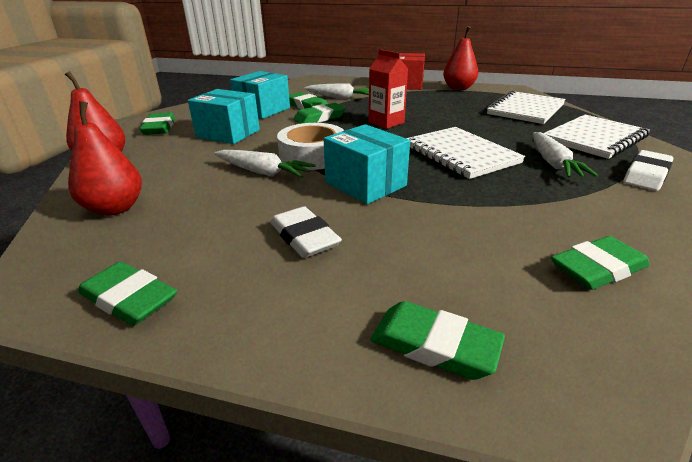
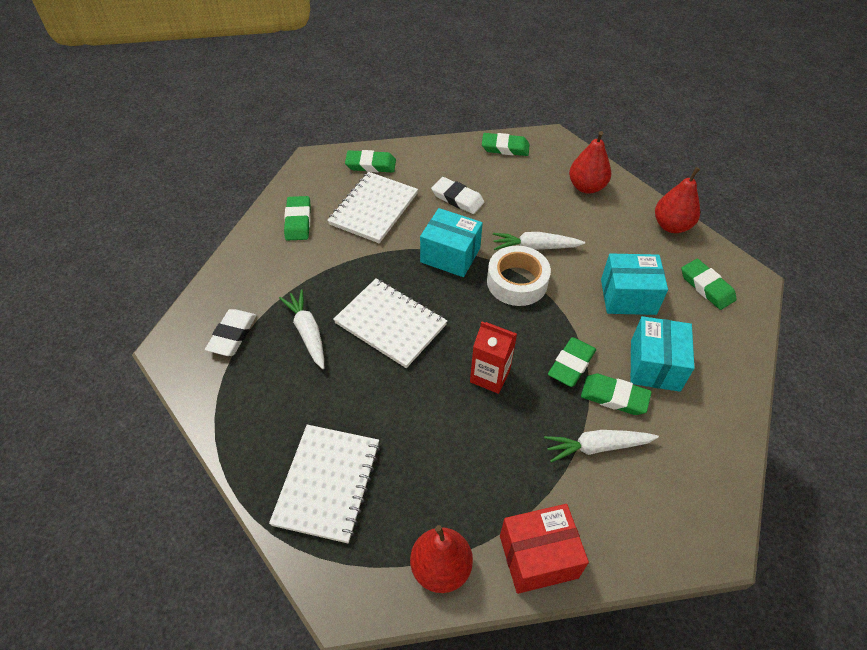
camera: 155 degrees right, 20 degrees up
white notebook [544,115,650,159] -> white notebook moved to [327,172,418,243]
green eraser [551,236,650,290] -> green eraser turned 45 degrees counterclockwise [284,196,311,241]

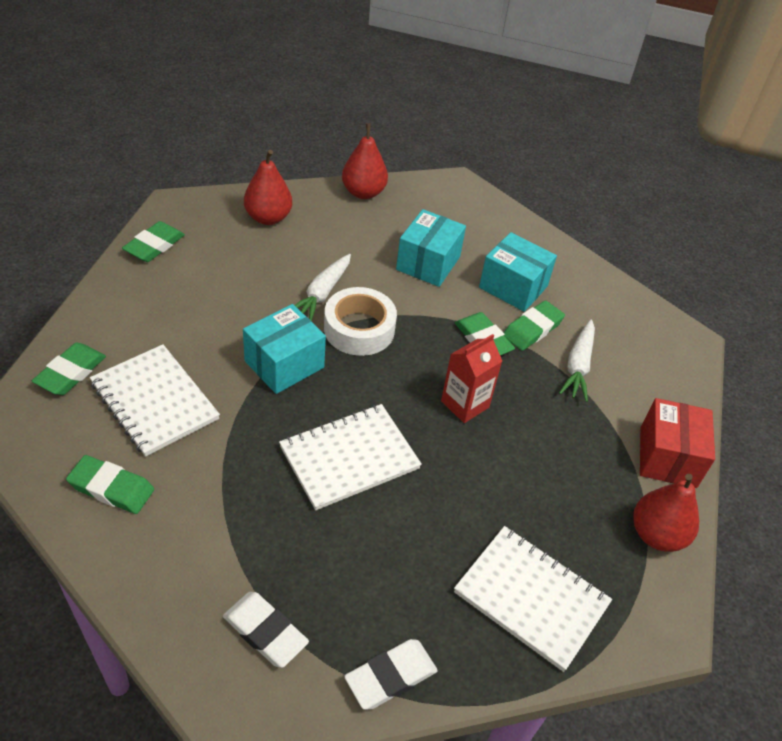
camera: 70 degrees left, 5 degrees down
white carrot [279,289,324,369] -> none
white eraser [431,177,484,214] -> white eraser moved to [344,639,438,710]
green eraser [681,259,737,310] -> none

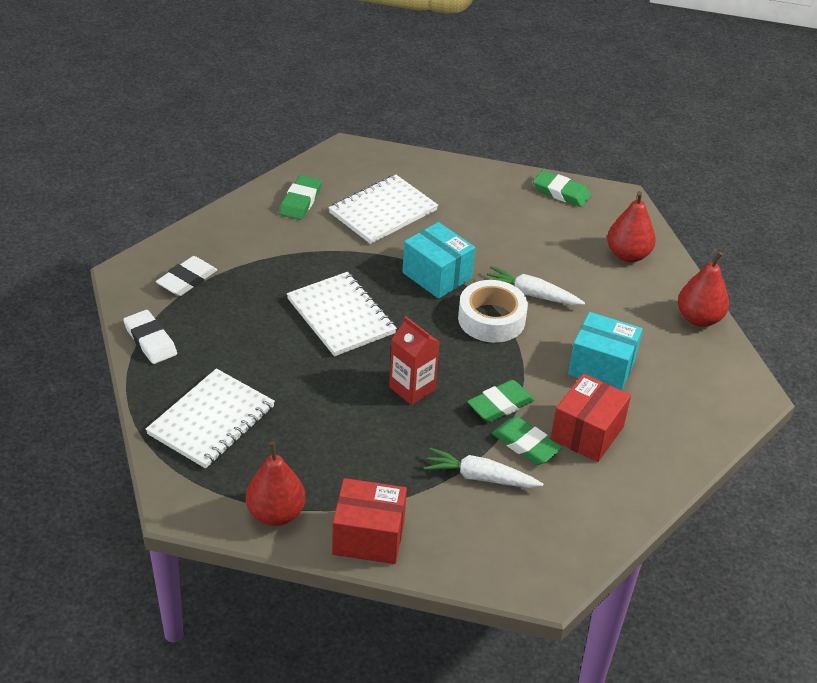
camera: 90 degrees right, 5 degrees down
green eraser [32,343,106,395] -> none
turquoise box [479,232,557,312] -> red box [551,373,631,462]

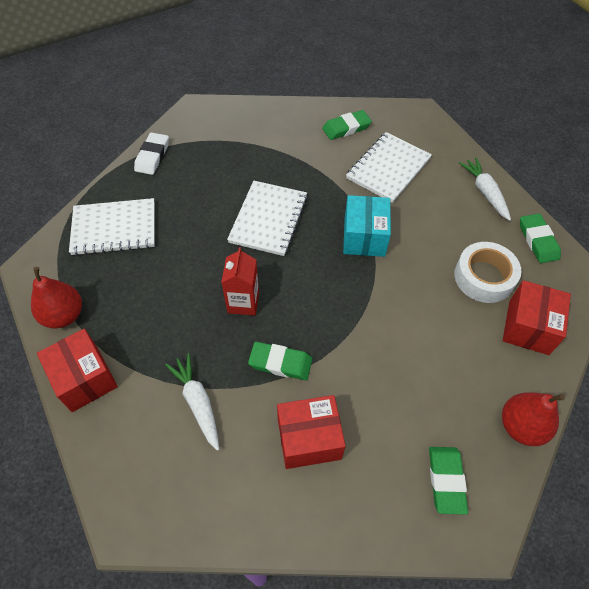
camera: 50 degrees right, 15 degrees up
white eraser [156,256,217,296] -> none
white notebook [328,175,438,244] -> white notebook turned 60 degrees counterclockwise [346,132,432,203]
white tape [458,280,528,343] -> white tape moved to [454,242,521,303]
white carrot [487,266,585,305] -> white carrot moved to [459,157,511,221]
green eraser [492,416,562,465] -> green eraser moved to [429,447,468,515]
turquoise box [568,312,643,391] -> none
red pear [607,191,656,262] -> red box [503,280,571,355]

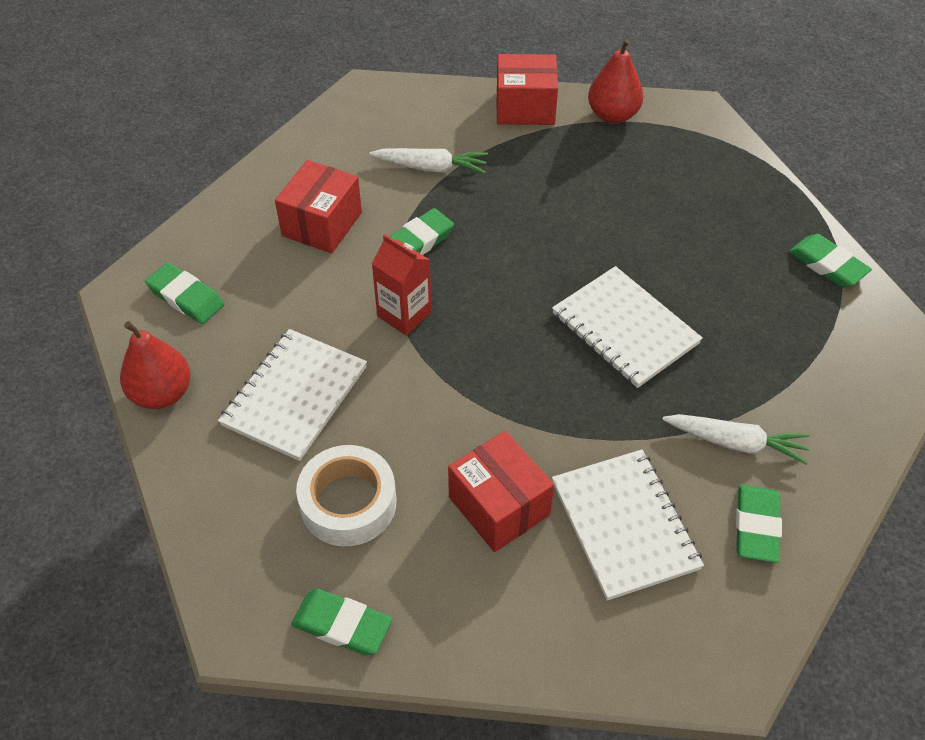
camera: 125 degrees right, 5 degrees down
white notebook [69,198,155,256] -> white notebook moved to [218,329,367,461]
white eraser [134,132,169,175] -> green eraser [789,234,872,288]
red carton [221,247,259,316] -> red carton moved to [372,234,432,335]
turquoise box [343,195,391,257] -> none
white carrot [459,157,511,221] -> white carrot moved to [662,414,810,465]
red box [503,280,571,355] -> red box moved to [448,431,554,552]

